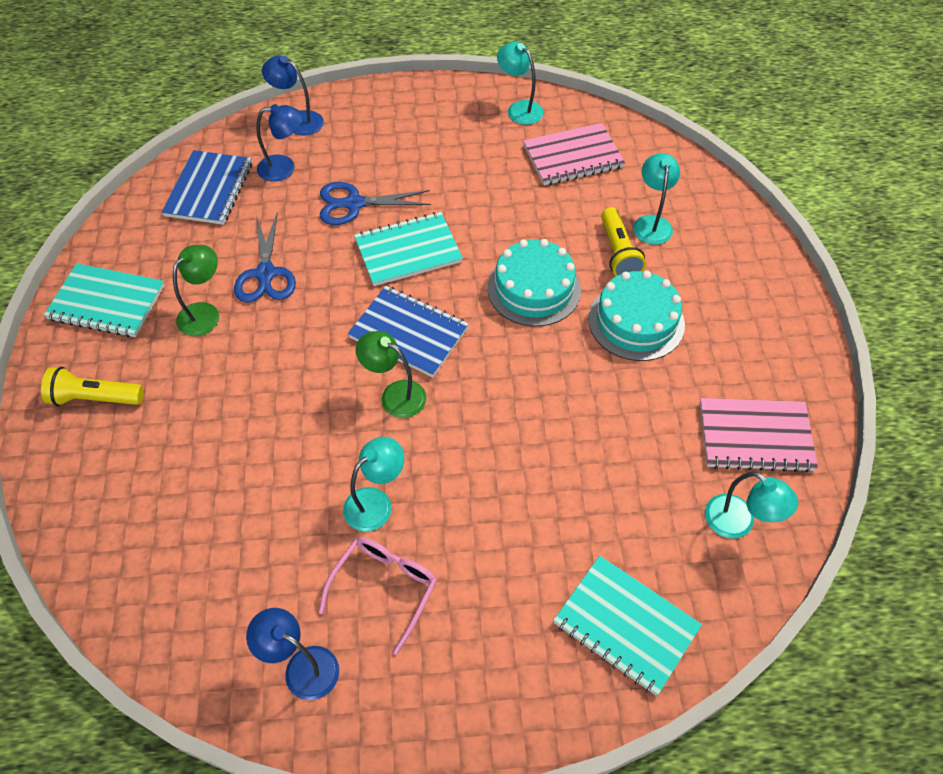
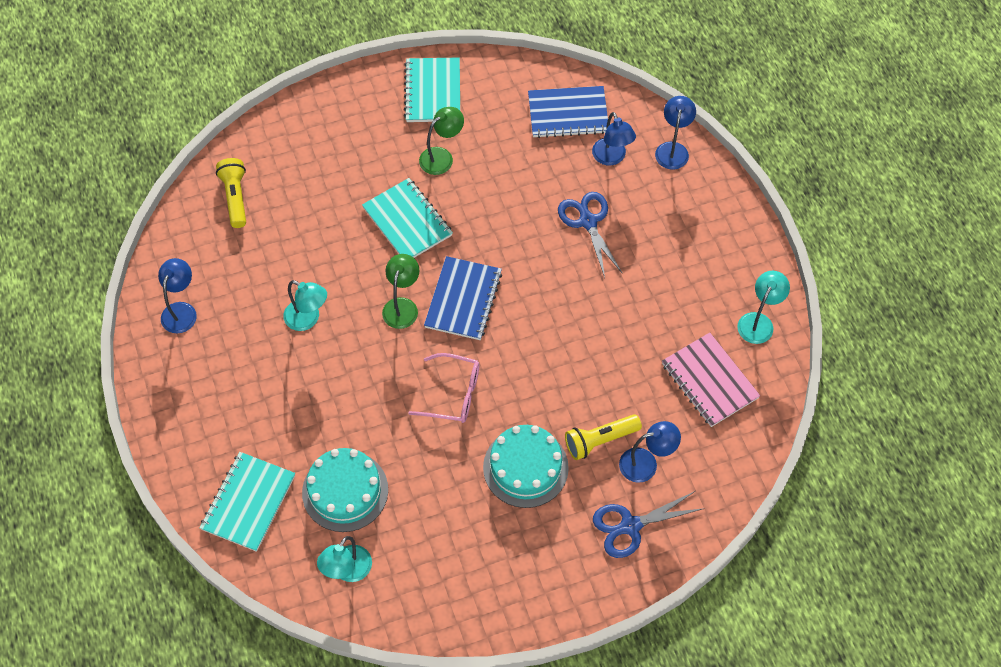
camera: 75 degrees right, 5 degrees up
yellow flashlight [41,367,144,406] -> yellow flashlight moved to [216,158,246,228]
green lamp [173,245,219,336] -> green lamp turned 60 degrees counterclockwise [419,107,464,175]
blue scissors [234,212,296,303] -> blue scissors moved to [593,491,704,558]
pink glasses [319,537,437,655] -> pink glasses moved to [409,353,480,423]
turquoise notebook [354,212,463,286] -> turquoise notebook moved to [362,178,453,258]
turquoise cake [487,239,581,326] -> turquoise cake moved to [302,448,388,532]
turquoise lamp [633,153,680,245] -> blue lamp [619,421,681,483]
pink notebook [700,398,818,472] -> none

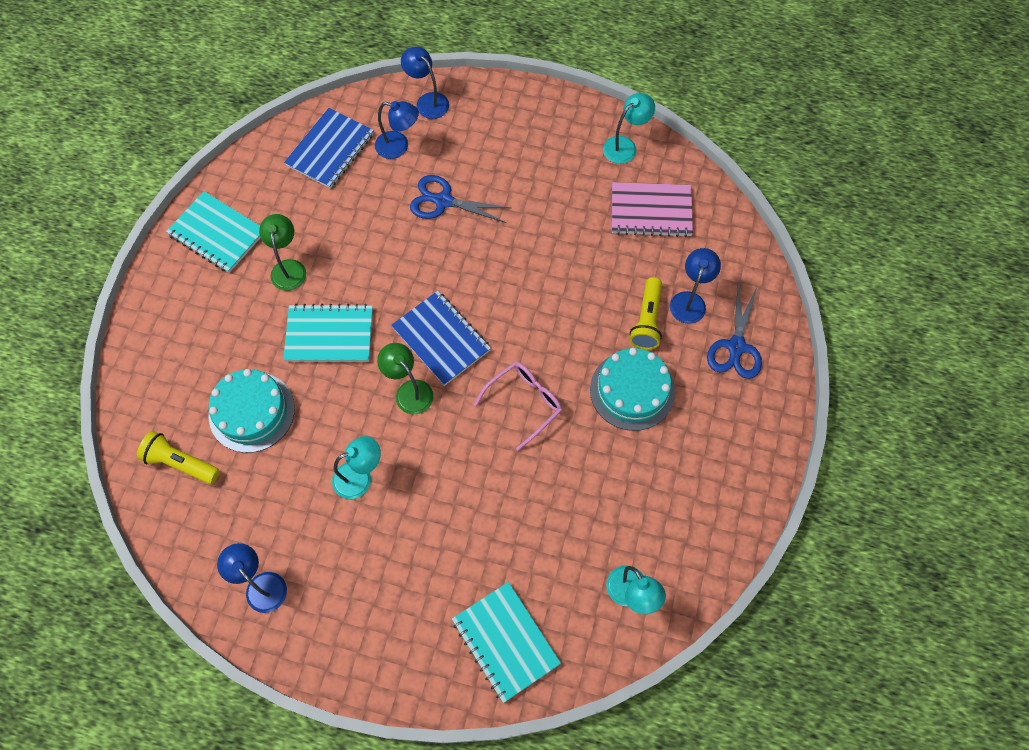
camera: 55 degrees left, 5 degrees up
turquoise cake [302,448,388,532] -> turquoise cake moved to [208,369,295,453]
turquoise lamp [737,271,790,344] -> turquoise lamp turned 75 degrees clockwise [603,93,655,164]

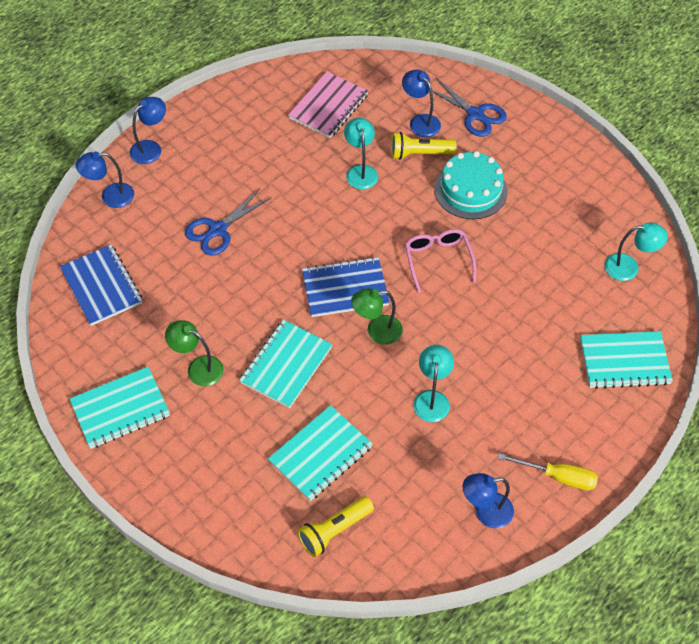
camera: 60 degrees left, 10 degrees down
turquoise cake [208,369,295,453] -> turquoise notebook [268,405,373,501]
blue lamp [375,101,419,159] -> blue lamp moved to [130,97,166,164]
turquoise lamp [603,93,655,164] -> turquoise lamp moved to [344,118,378,189]
yellow flashlight [630,277,662,350] -> yellow flashlight turned 135 degrees clockwise [391,132,457,160]
none -> yellow screwdriver [497,453,598,490]

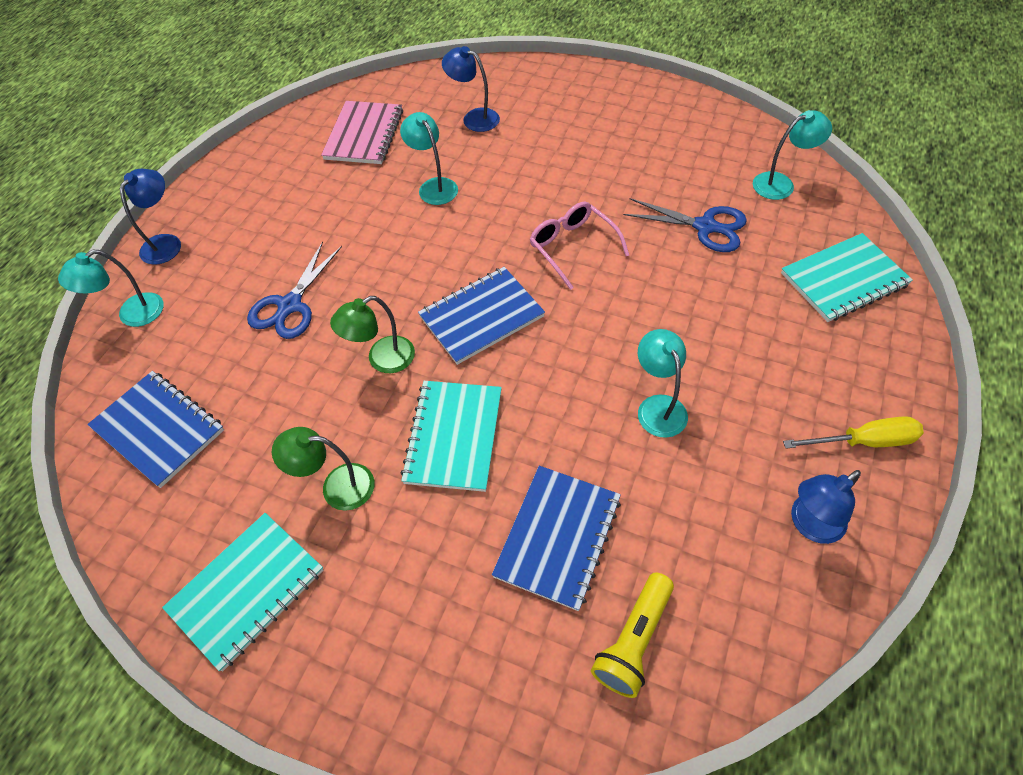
camera: 20 degrees left, 0 degrees up
blue lamp [76,152,134,208] -> turquoise lamp [58,250,164,327]
turquoise notebook [268,405,373,501] -> blue notebook [492,466,621,611]
green lamp [351,288,403,345] -> green lamp moved to [330,296,415,373]
yellow flashlight [391,132,457,160] -> none
blue scissors [432,78,507,137] -> blue scissors moved to [623,198,747,252]
turquoise cake [434,151,507,219] -> none

